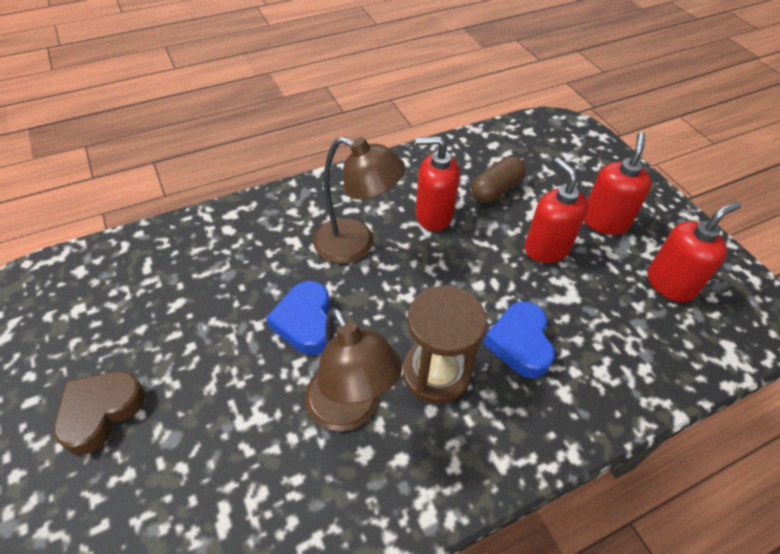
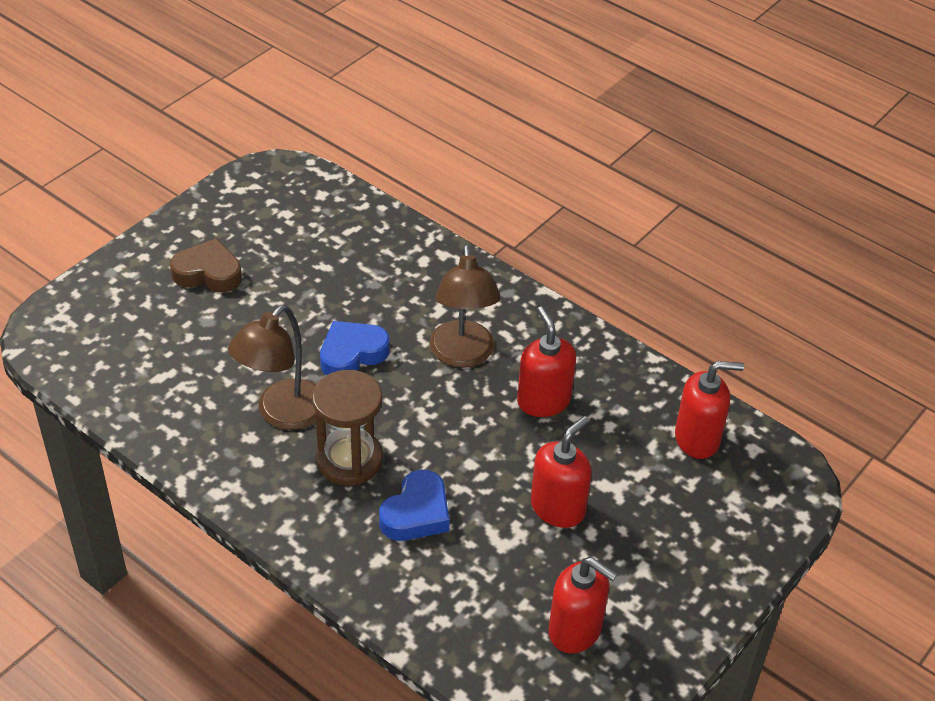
camera: 65 degrees right, 5 degrees down
brown capsule [471,156,526,203] -> none
blue heart [483,301,555,379] -> blue heart turned 150 degrees clockwise [379,470,450,541]
red soap dispenser [584,132,652,235] -> red soap dispenser moved to [675,361,744,459]

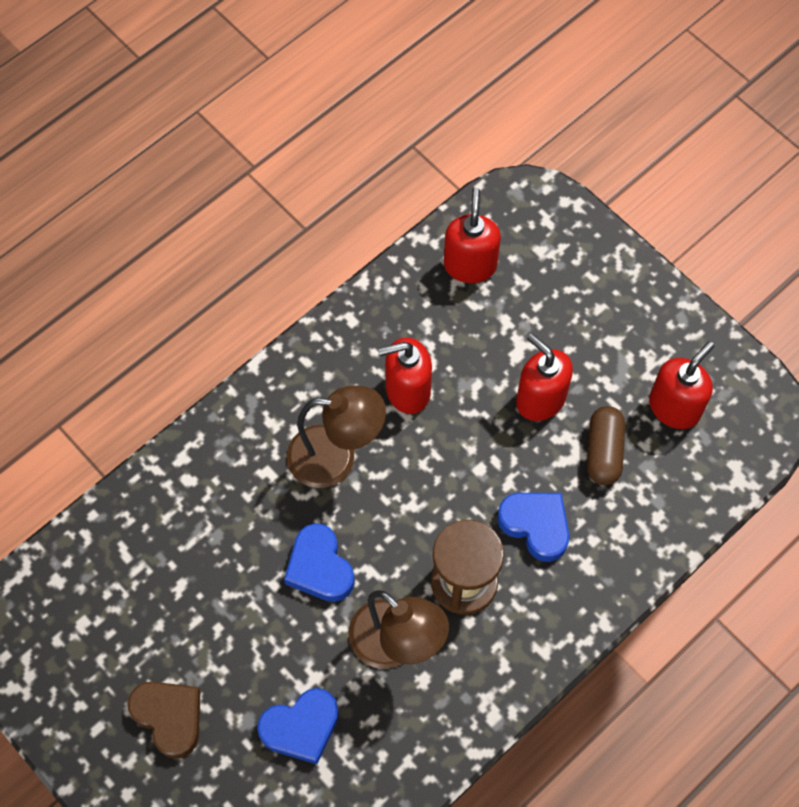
camera: 80 degrees left, 20 degrees up
brown heart [170,238,242,292] -> brown heart turned 120 degrees clockwise [128,681,200,759]
none -> blue heart [257,688,339,764]
none -> brown capsule [587,406,625,485]

